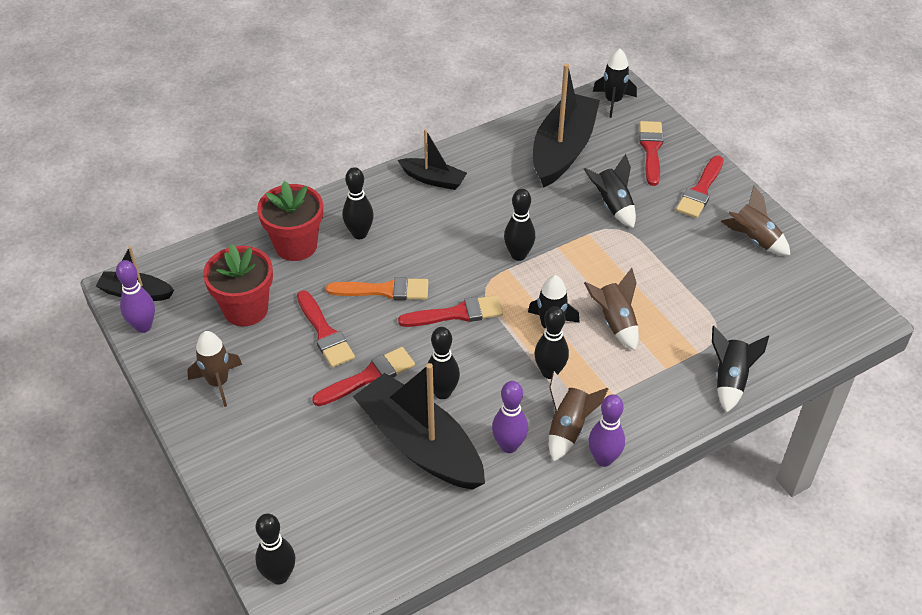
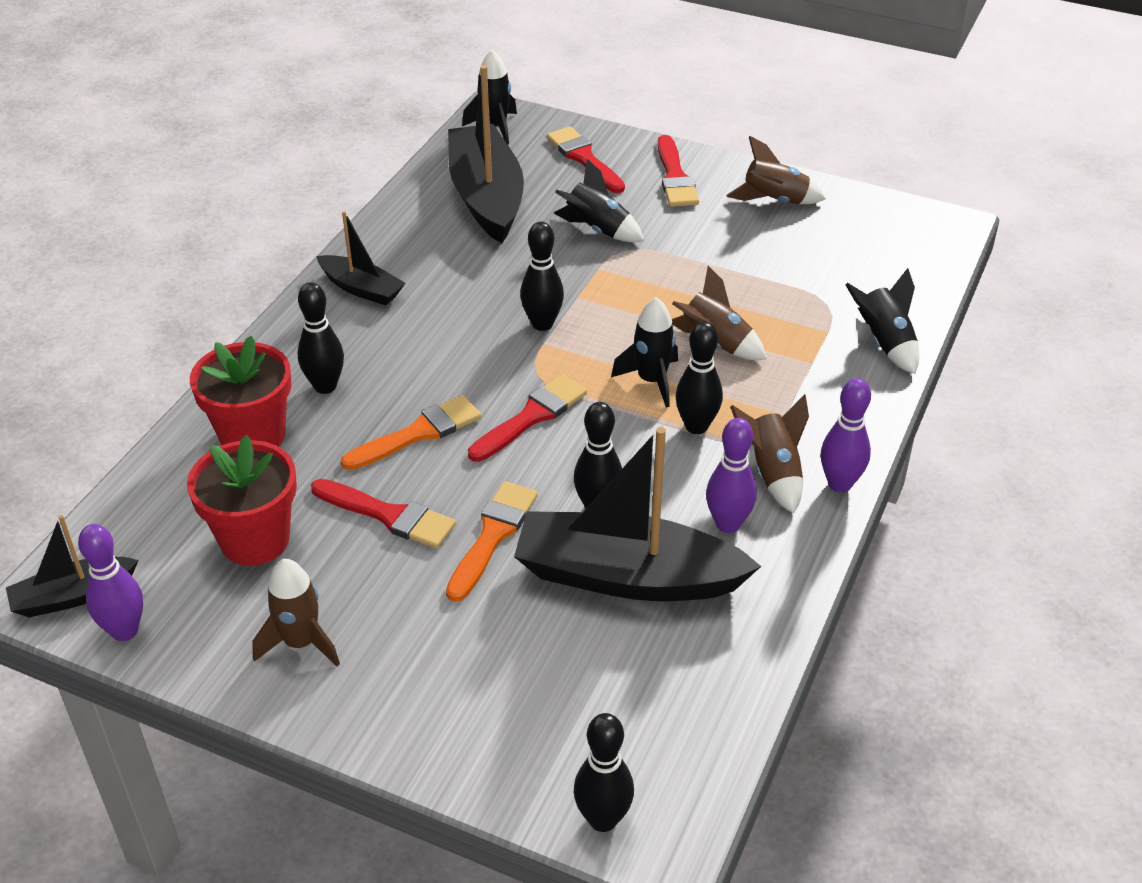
camera: 35 degrees left, 5 degrees down
red brush [312,347,415,406] -> orange brush [446,481,538,602]
black boat [398,129,467,190] -> black boat turned 45 degrees clockwise [316,211,405,305]

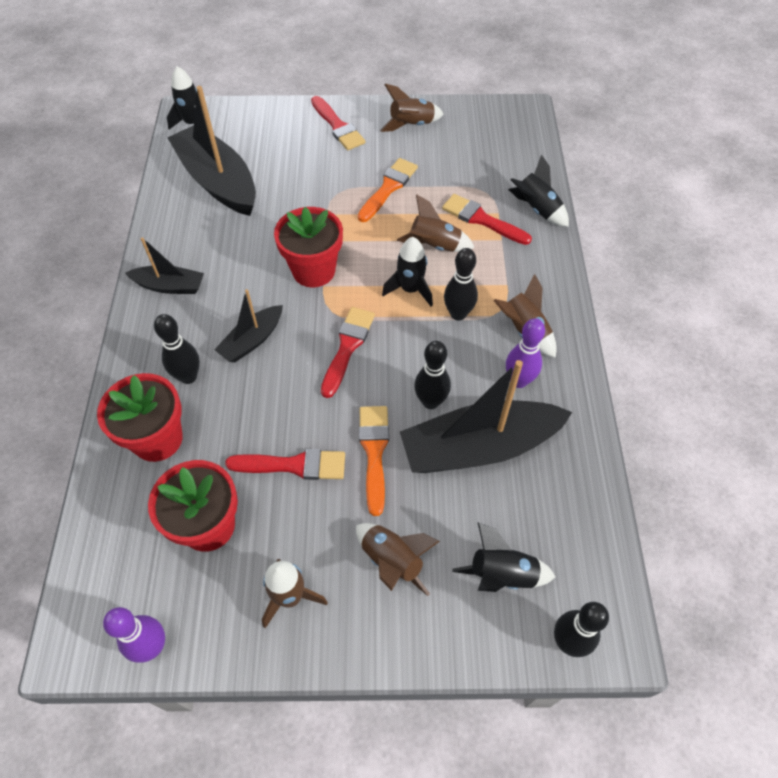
camera: 25 degrees left, 15 degrees up
black boat [6,515,139,617] -> black boat moved to [214,289,283,362]
orange brush [341,395,481,470] -> orange brush moved to [358,158,418,222]
black bowling pin [520,222,564,331] -> red flower pot [274,207,343,287]
red brush [547,126,625,193] -> red brush moved to [442,194,532,245]
black rocket [554,159,644,242] -> black rocket moved to [452,522,555,592]
purple bowling pin [821,378,871,492] -> none
none -> brown rocket [356,523,440,596]

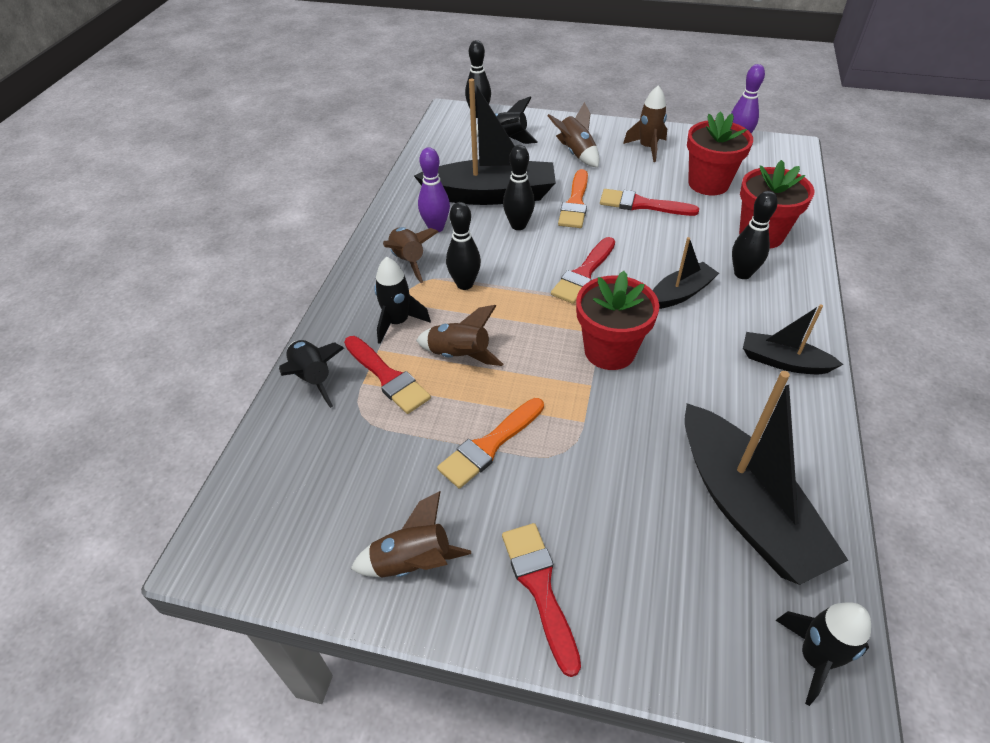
camera: 165 degrees left, 10 degrees down
black rocket [382,237,433,307] -> black rocket moved to [374,257,431,344]

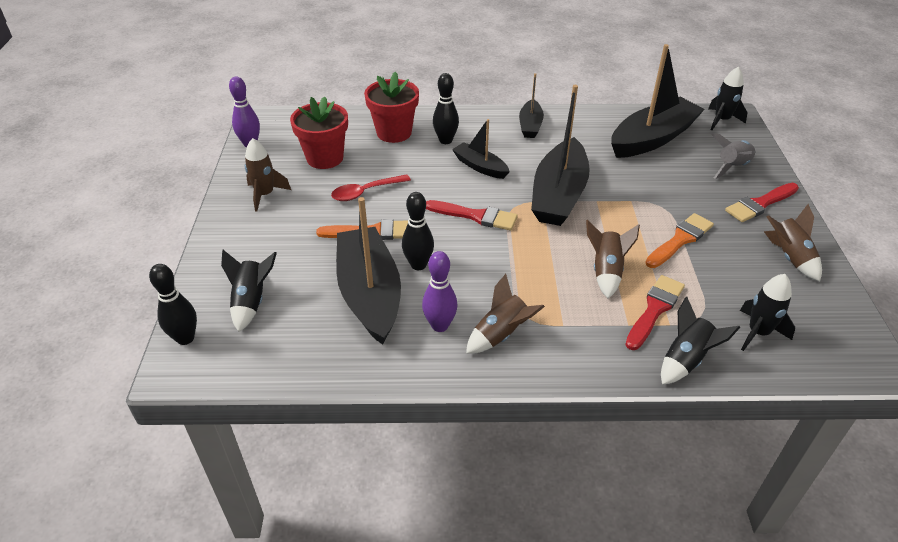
camera: 105 degrees left, 5 degrees down
black rocket [374,257,431,344] -> black rocket moved to [740,274,795,351]
orange brush [437,398,544,488] -> orange brush turned 75 degrees counterclockwise [645,213,714,268]
black bowling pin [446,202,481,290] -> none
brown rocket [547,102,599,167] -> none
red flower pot [576,271,659,370] -> black boat [531,85,590,226]
red brush [600,189,699,216] -> red spoon [331,174,411,201]
none -> grey rocket [711,133,756,179]

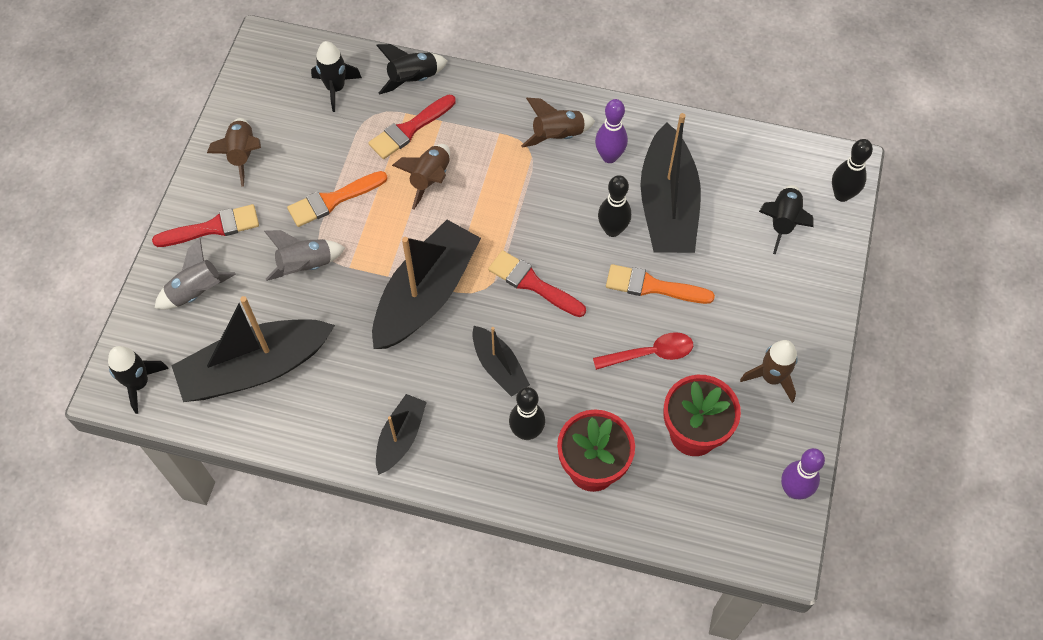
camera: 165 degrees left, 20 degrees up
none -> grey rocket [264,230,345,281]

